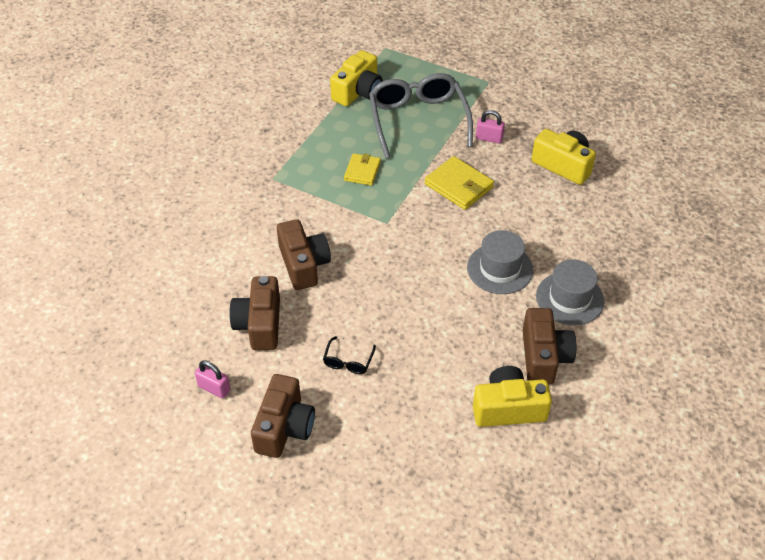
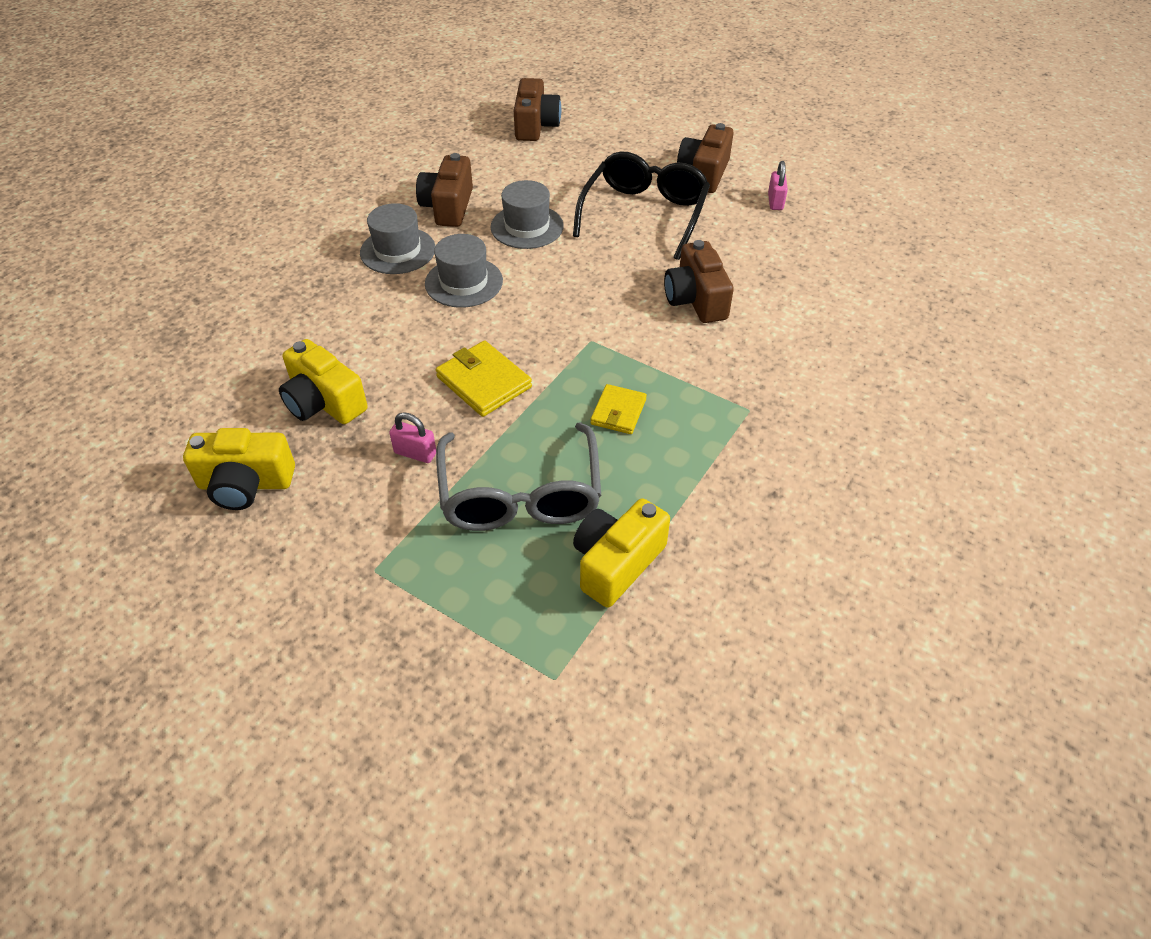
camera: 175 degrees left, 0 degrees up
pink padlock [195,360,230,399] -> pink padlock turned 60 degrees clockwise [768,161,788,210]
brown camera [229,276,280,350] -> brown camera moved to [514,78,561,141]
black glasses [323,336,376,374] -> black glasses [573,151,710,260], size x2.47
yellow camera [473,366,552,427] -> yellow camera moved to [183,428,295,510]
none -> grey hat [490,180,564,249]

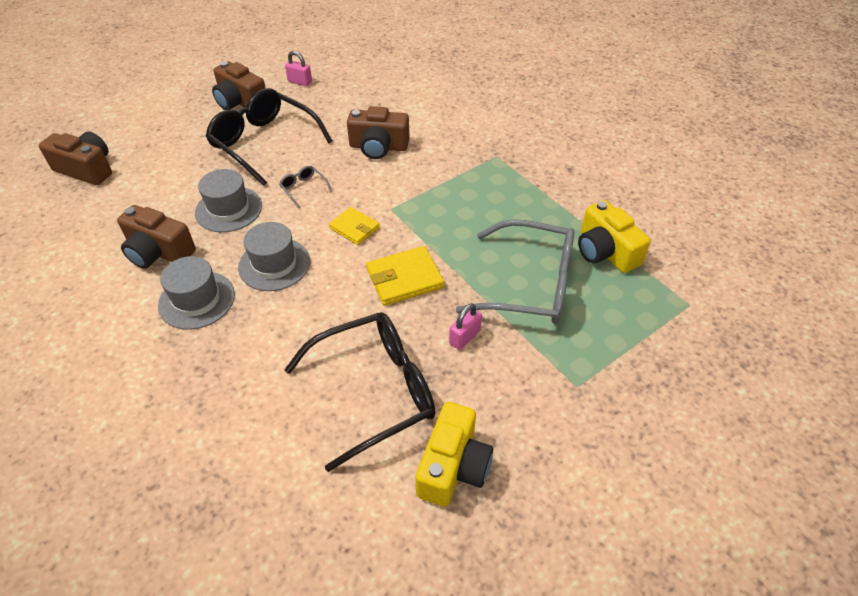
camera: 70 degrees left, 0 degrees up
yellow camera [279,339,368,424] -> black glasses [284,312,436,472]
yellow wallet [590,384,647,434] -> yellow wallet moved to [329,207,380,245]
none -> grey glasses [279,166,332,208]

